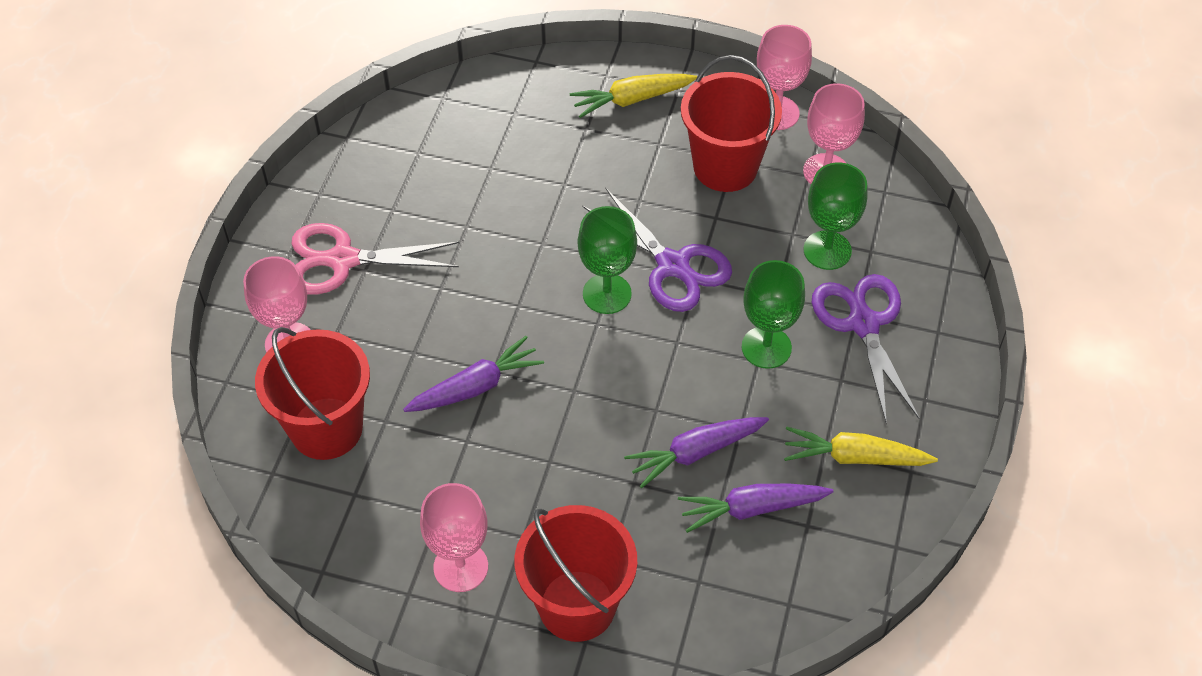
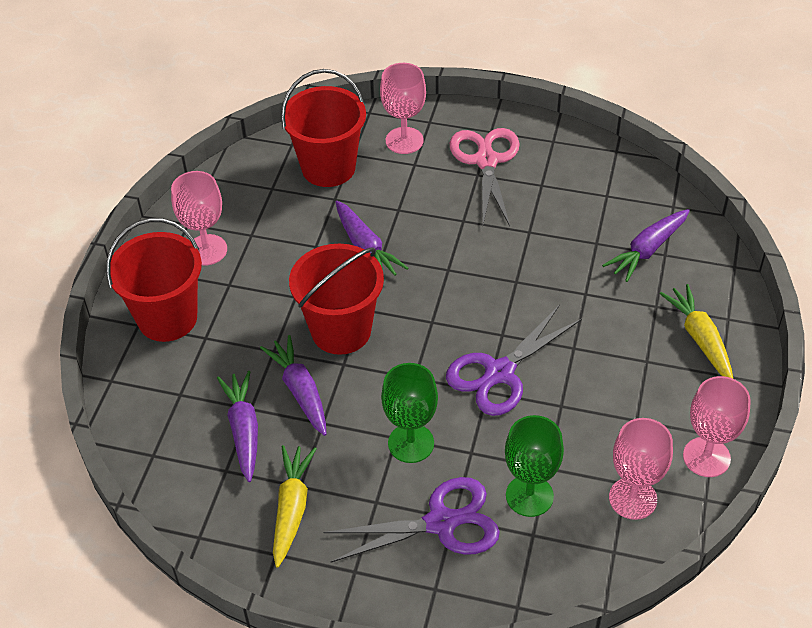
camera: 90 degrees right, 5 degrees down
green goblet [578,206,637,314] -> none
red bucket [681,55,782,192] -> red bucket moved to [289,244,384,355]
none -> purple carrot [602,209,690,282]

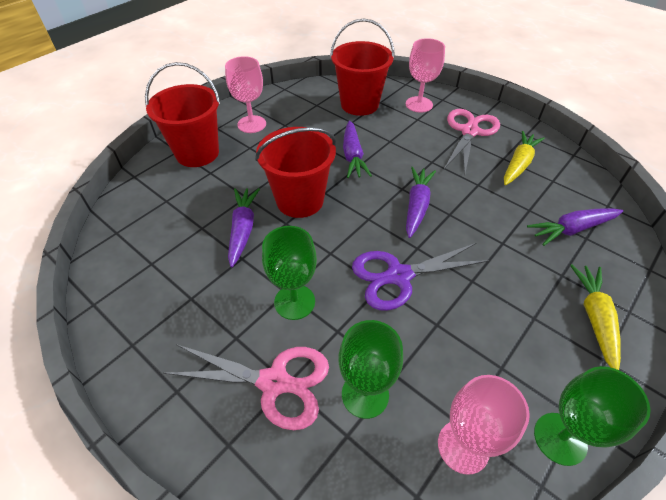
camera: 25 degrees right, 0 degrees up
purple carrot [217,371,258,482] -> purple carrot moved to [406,167,436,238]
yellow carrot [273,445,317,568] -> yellow carrot moved to [504,131,545,185]
purple scissors [324,477,500,563] -> pink scissors [163,344,329,430]
pink goblet [683,376,751,477] -> green goblet [534,366,651,466]

